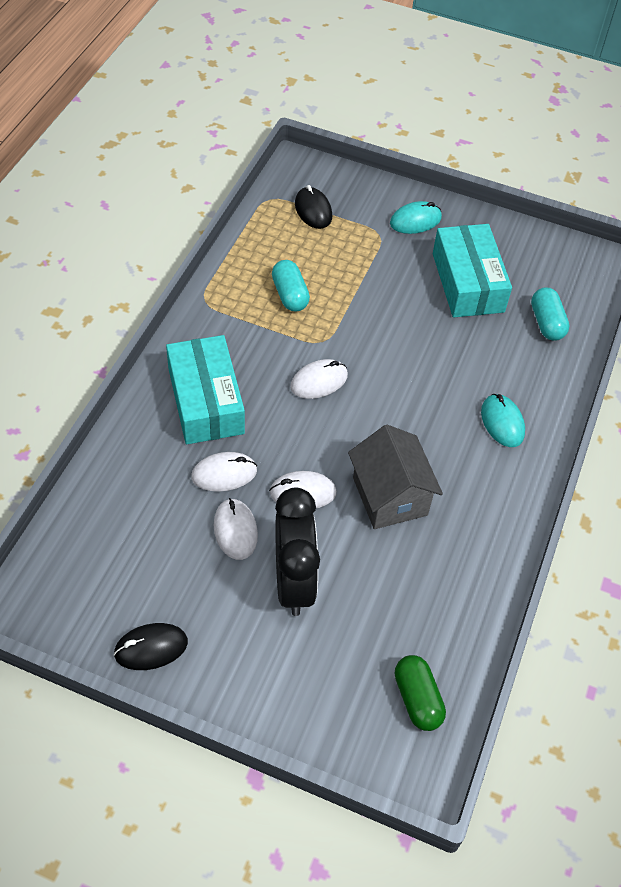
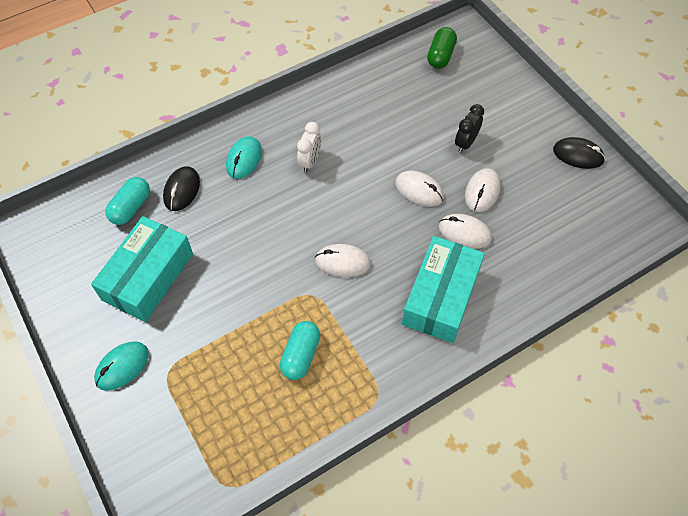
camera: 140 degrees left, 5 degrees up
black clock [275,487,320,616] -> black clock [455,104,484,153], size x0.53
black mouse [295,185,332,229] -> black mouse moved to [163,166,200,211]
grey house [348,425,443,529] -> none
turquoise mouse [390,201,442,234] -> turquoise mouse turned 60 degrees counterclockwise [94,341,149,391]
none -> white clock [297,122,321,173]

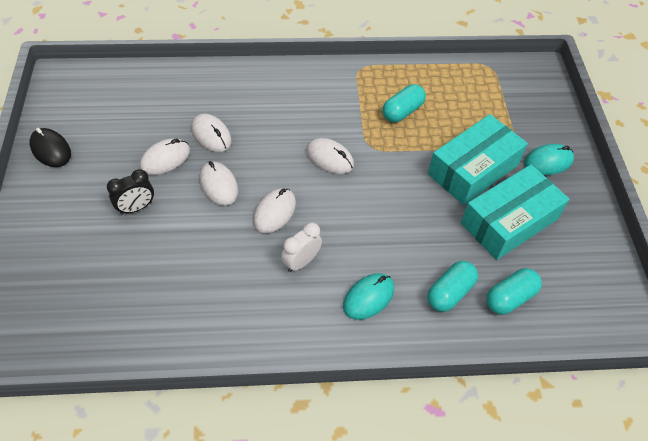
camera: 155 degrees left, 5 degrees down
black mouse [163,166,200,211] -> turquoise capsule [427,261,478,312]
turquoise box [402,236,485,343] -> turquoise box moved to [428,114,528,205]
green capsule [427,27,457,69] -> none
none -> white mouse [253,188,296,233]

